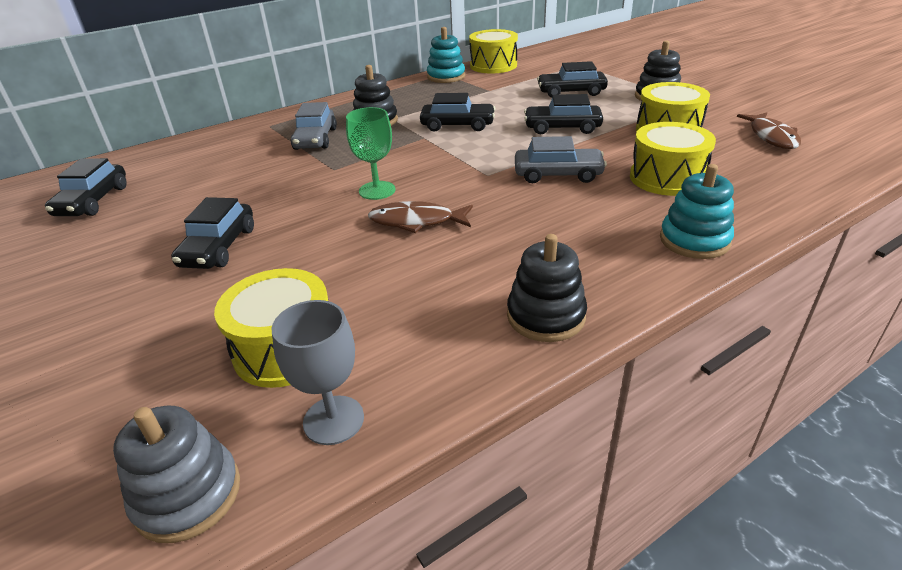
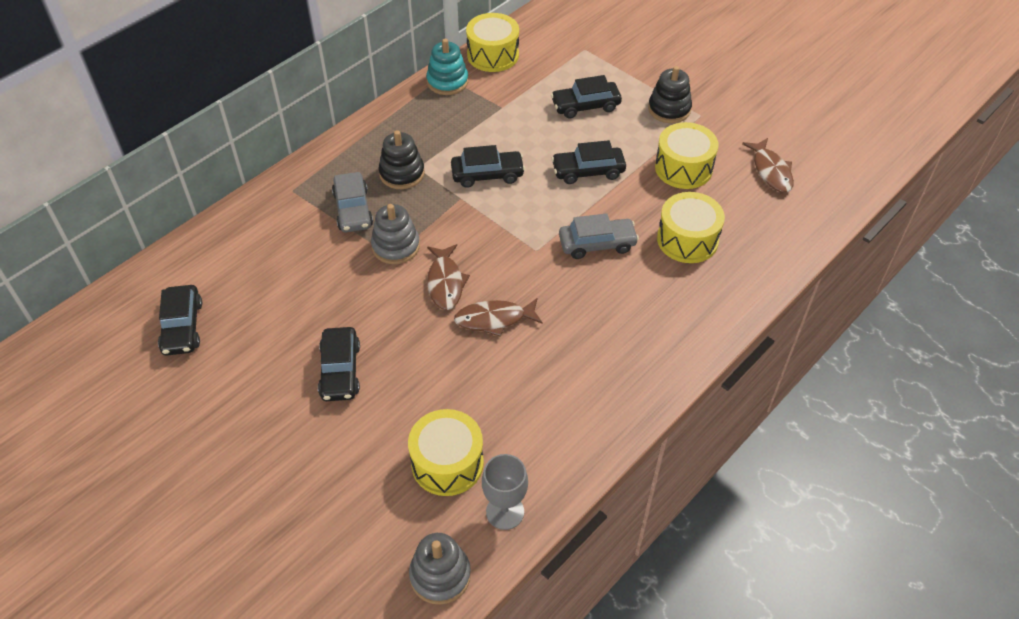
camera: 15 degrees left, 15 degrees up
green goblet [346,107,395,200] -> brown fish [427,244,470,310]
black stacking toy [507,234,587,342] -> none
turquoise stacking toy [660,164,734,259] -> none
none -> grey stacking toy [371,204,420,264]

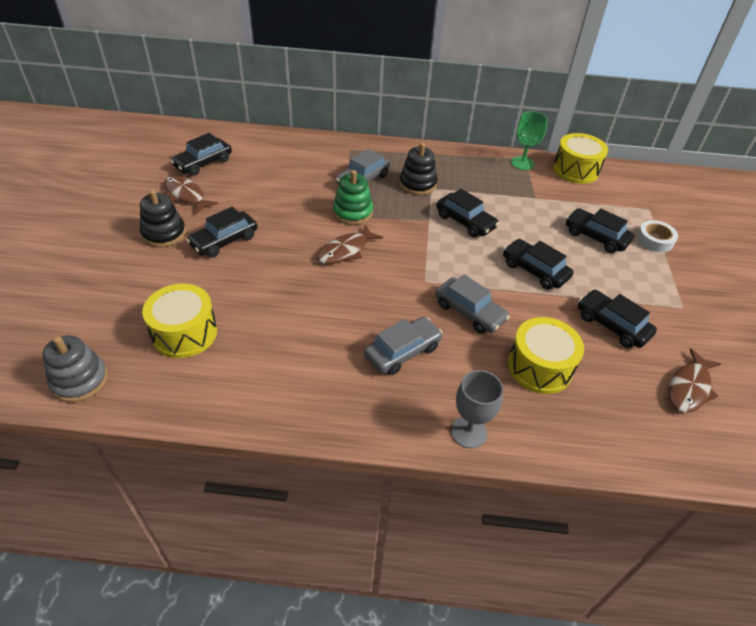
camera: 50 degrees right, 5 degrees down
grey stacking toy [371,204,420,264] -> green stacking toy [333,170,373,225]
turquoise stacking toy [426,39,468,95] -> green goblet [511,111,548,170]
brown fish [454,298,543,337] -> brown fish moved to [164,176,218,214]
grey goblet [482,454,528,530] -> grey goblet moved to [451,370,503,448]
black stacking toy [648,66,692,123] -> black stacking toy moved to [140,190,186,247]
yellow drum [655,122,718,189] -> black car [578,290,657,348]
none -> grey car [364,317,443,375]
none -> white tape [637,220,678,252]

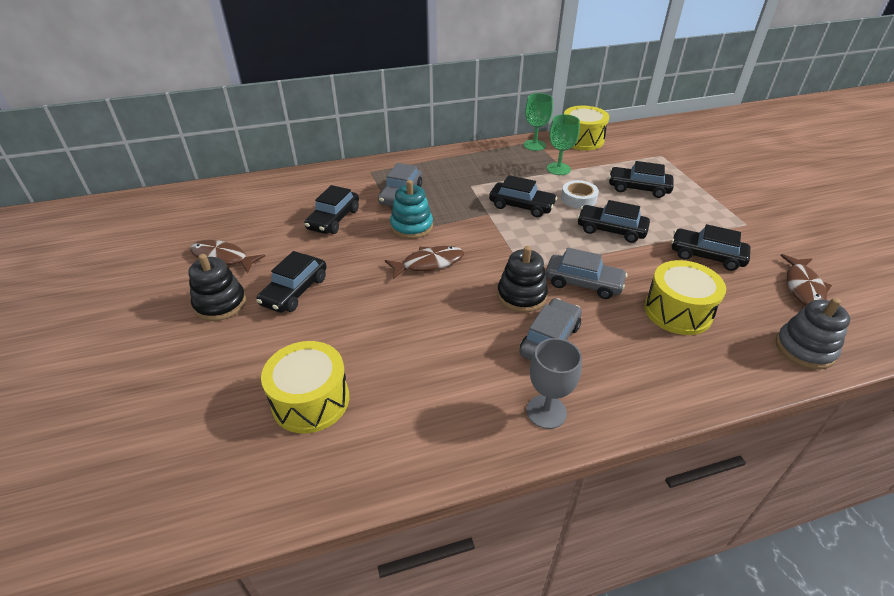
camera: 20 degrees left, 5 degrees down
grey stacking toy [43,335,108,402] -> grey stacking toy moved to [776,298,850,370]
black car [170,133,232,176] -> black car moved to [304,185,359,234]
brown fish [317,224,383,264] -> brown fish turned 135 degrees counterclockwise [385,246,464,279]
green stacking toy [333,170,373,225] -> turquoise stacking toy [390,180,433,239]
black stacking toy [399,143,438,195] -> black stacking toy moved to [497,246,548,312]
grey goblet [451,370,503,448] -> grey goblet moved to [527,338,582,429]
white tape [637,220,678,252] -> white tape moved to [561,180,599,209]
none -> green goblet [547,114,580,175]

